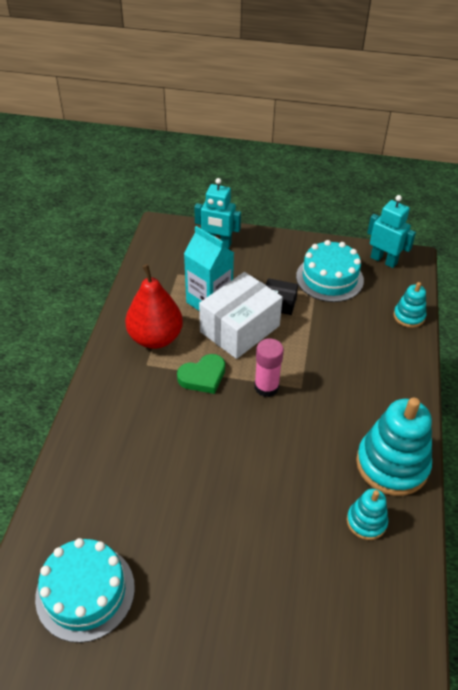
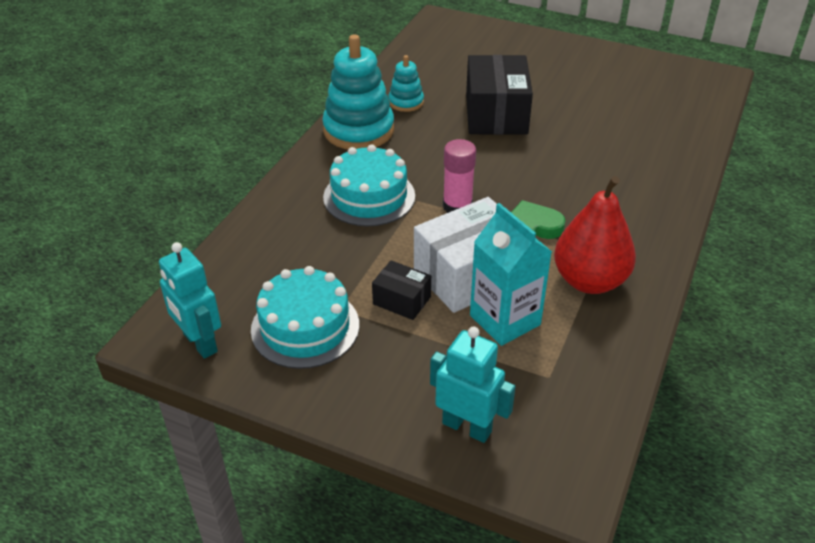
camera: 165 degrees left, 5 degrees down
turquoise cake [35,538,135,643] -> turquoise cake moved to [323,144,415,226]
turquoise stacking toy [393,282,426,328] -> none
none -> black box [466,55,533,135]

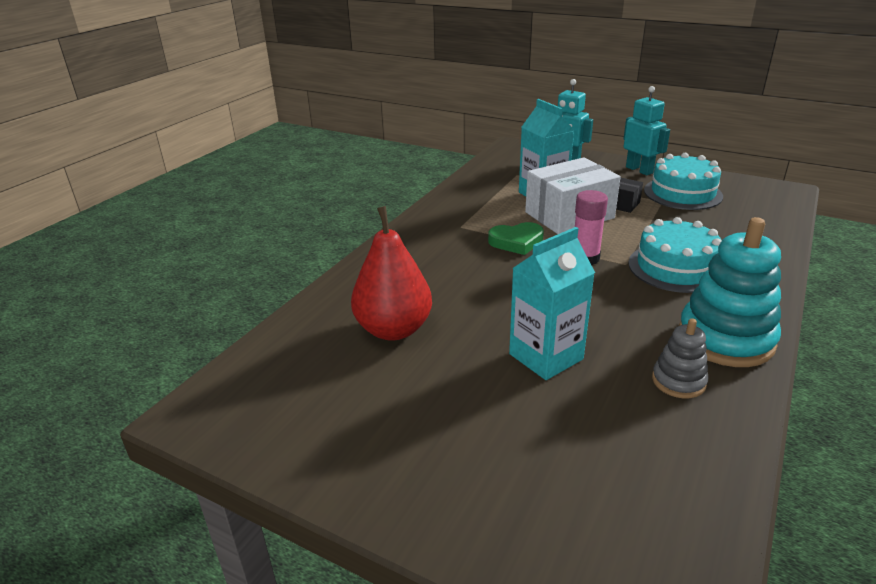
camera: 175 degrees left, 10 degrees down
turquoise robot [159,242,221,359] -> turquoise robot moved to [624,86,670,175]
turquoise stacking toy [388,55,424,112] -> grey stacking toy [652,318,708,398]
black box [466,55,533,135] -> turquoise carton [509,227,595,380]
red pear [554,176,636,294] -> red pear moved to [351,206,432,341]

